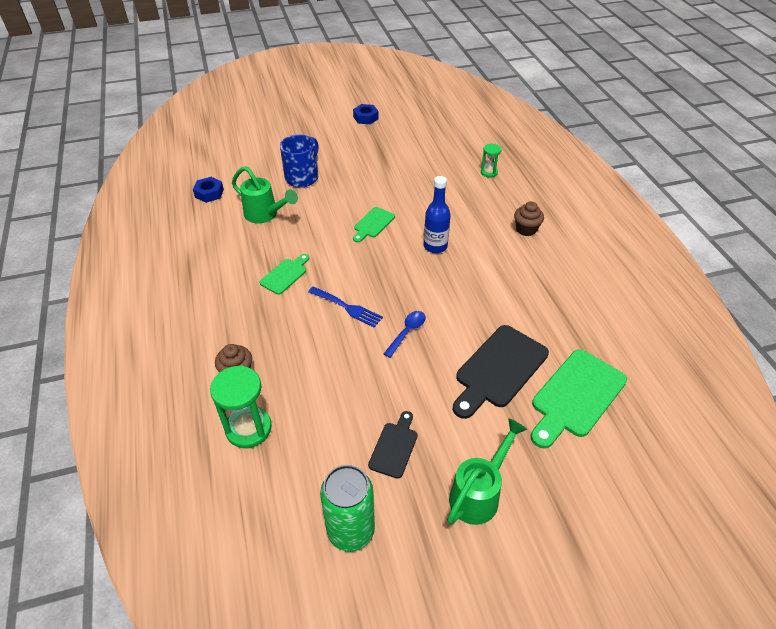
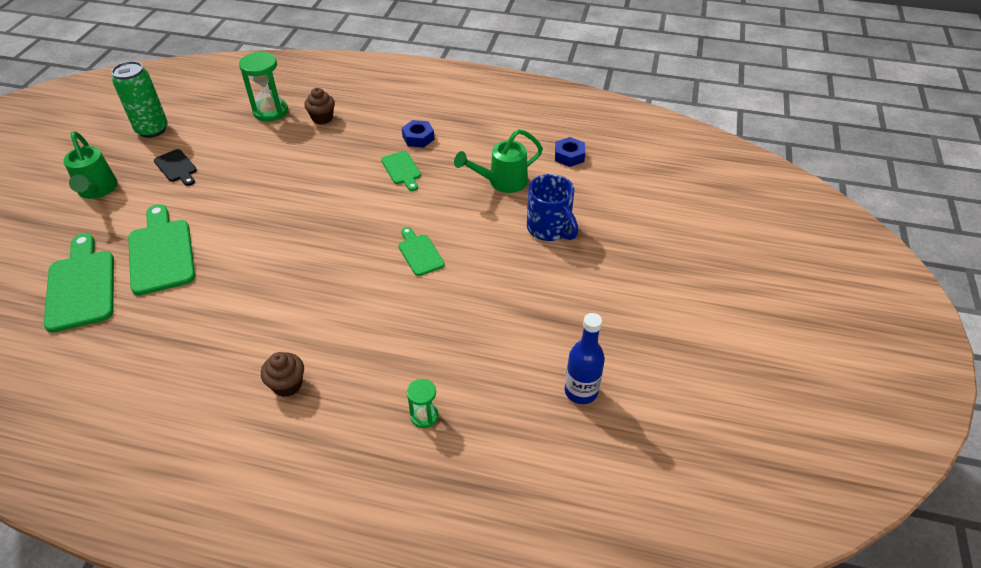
camera: 120 degrees right, 0 degrees up
blue fork [308,287,383,328] -> none
blue nut [353,104,379,124] -> blue nut moved to [402,120,435,148]
blue spoon [384,311,426,358] -> none
blue bottle [424,176,451,253] -> blue bottle moved to [565,313,605,404]
black cutting board [453,325,549,419] -> green cutting board [128,204,195,296]

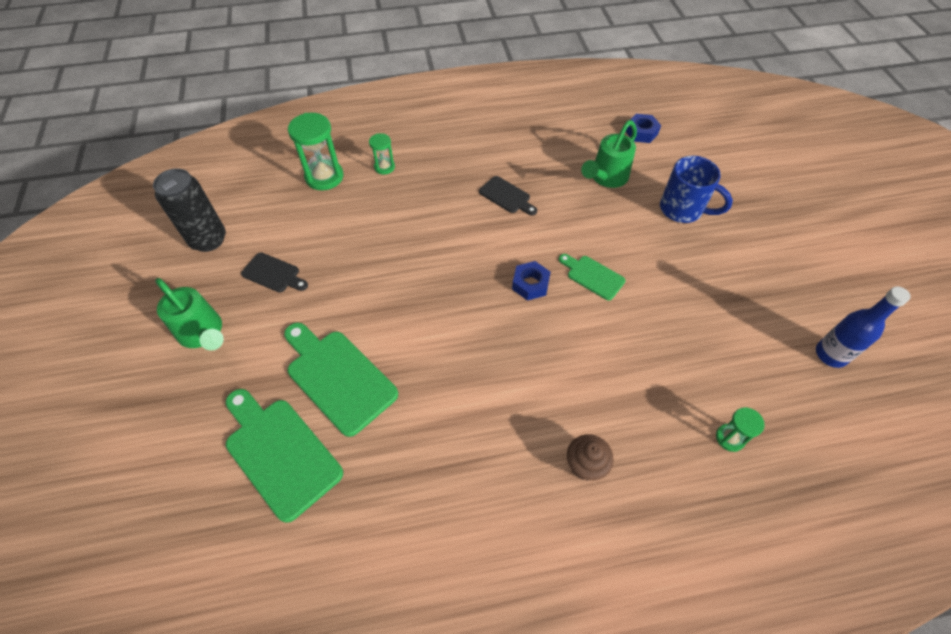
camera: 25 degrees left, 10 degrees up
green can [112,61,168,138] -> black can [153,168,226,252]
brown cupcake [304,88,335,124] -> green hourglass [369,133,395,175]
green cutting board [381,151,421,191] -> black cutting board [479,176,537,216]
blue nut [402,120,435,148] -> blue nut moved to [512,261,551,301]

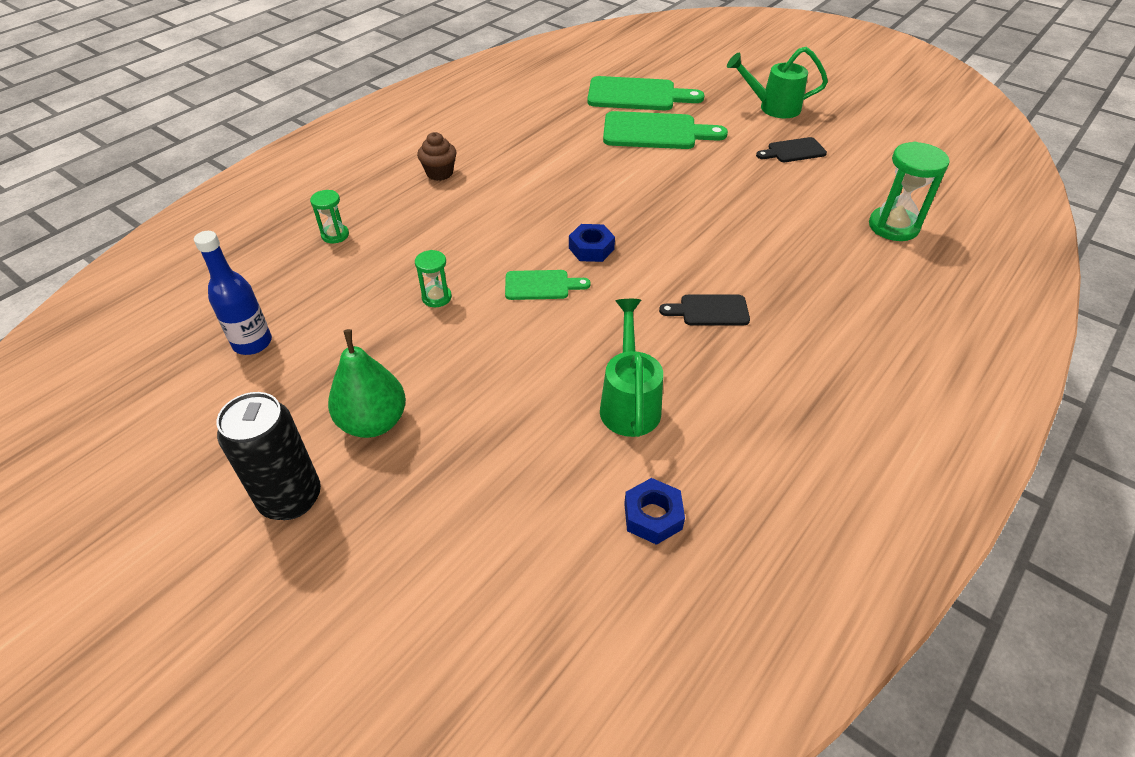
camera: 140 degrees right, 10 degrees down
black can [153,168,226,252] -> black can moved to [216,392,321,520]
green hourglass [369,133,395,175] -> green hourglass moved to [415,250,452,307]
blue mug [660,156,733,223] -> none
none -> green pear [328,329,406,438]

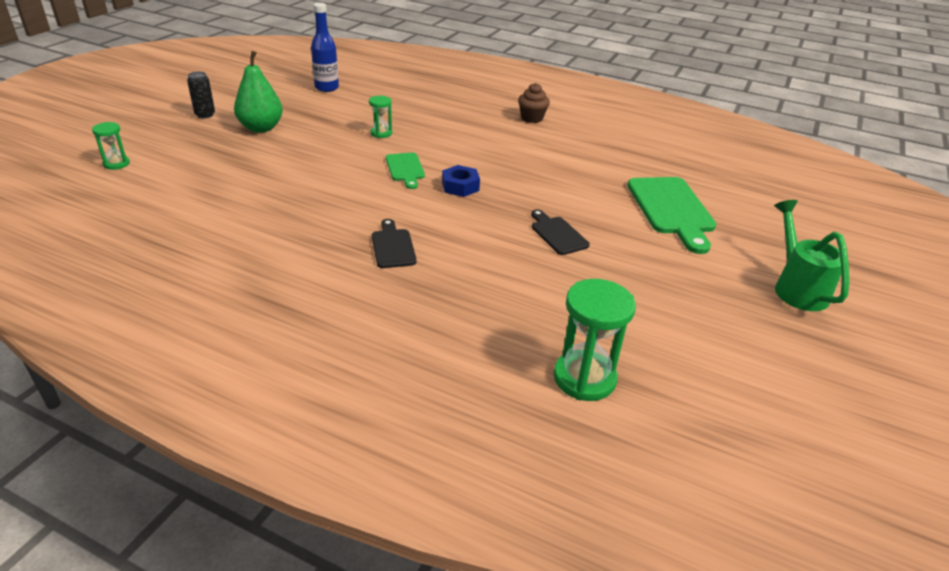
camera: 75 degrees right, 10 degrees down
black can [216,392,321,520] -> black can [187,72,215,118], size x0.56
green hourglass [310,190,349,243] -> green hourglass moved to [92,122,130,170]
green cutting board [587,76,704,110] -> none
green watering can [600,299,663,437] -> none
blue nut [624,478,685,545] -> none
black cutting board [756,137,827,162] -> black cutting board moved to [531,209,590,255]

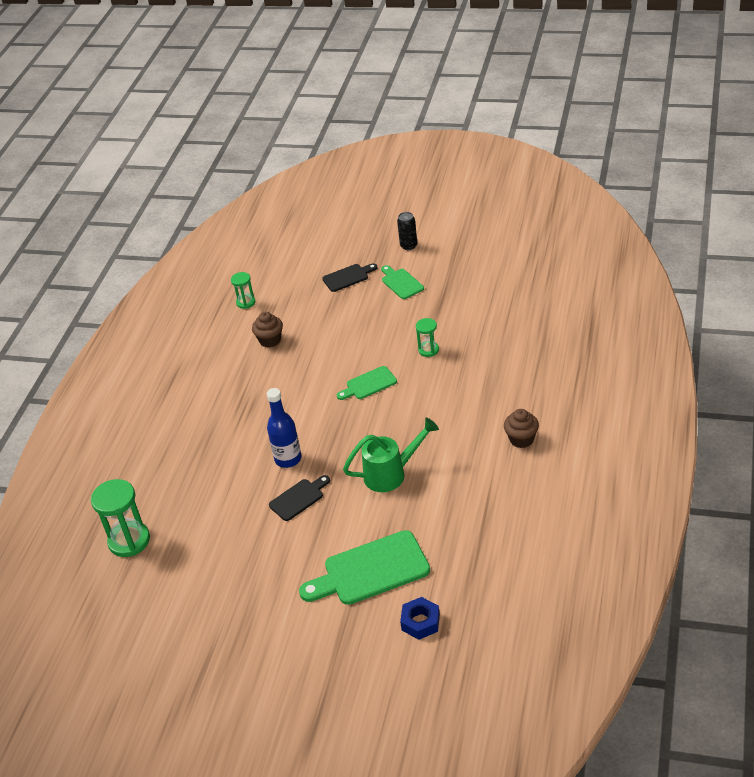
camera: 85 degrees right, 5 degrees up
green hourglass [92,122,130,170] -> green hourglass moved to [231,272,255,309]
green pear [234,51,283,133] -> green cutting board [381,265,424,299]
blue bottle [311,3,339,92] -> blue bottle moved to [267,388,302,468]
black cutting board [372,219,417,268] -> black cutting board moved to [322,263,378,292]
blue nut [442,165,480,197] -> blue nut moved to [400,597,440,640]
green watering can [774,200,849,311] -> green watering can moved to [343,418,439,492]
none -> brown cupcake [252,312,283,348]

